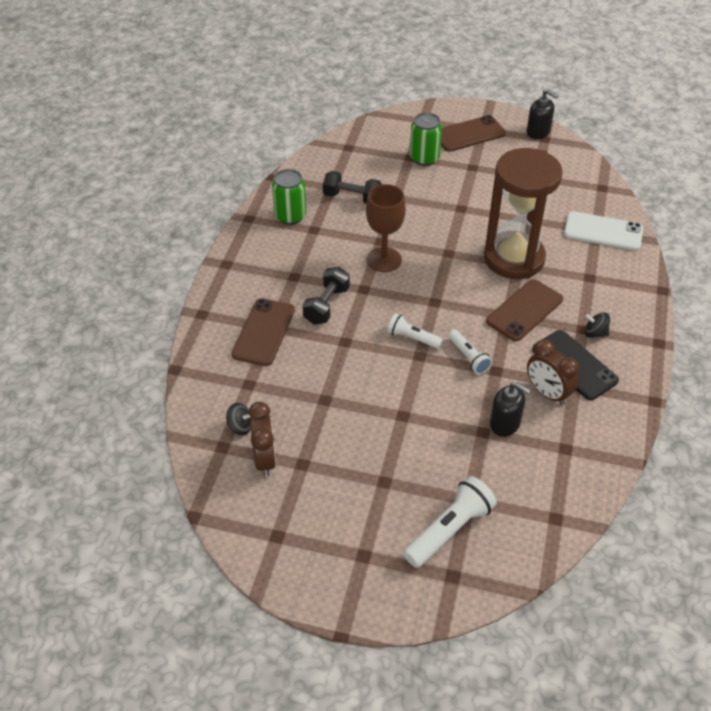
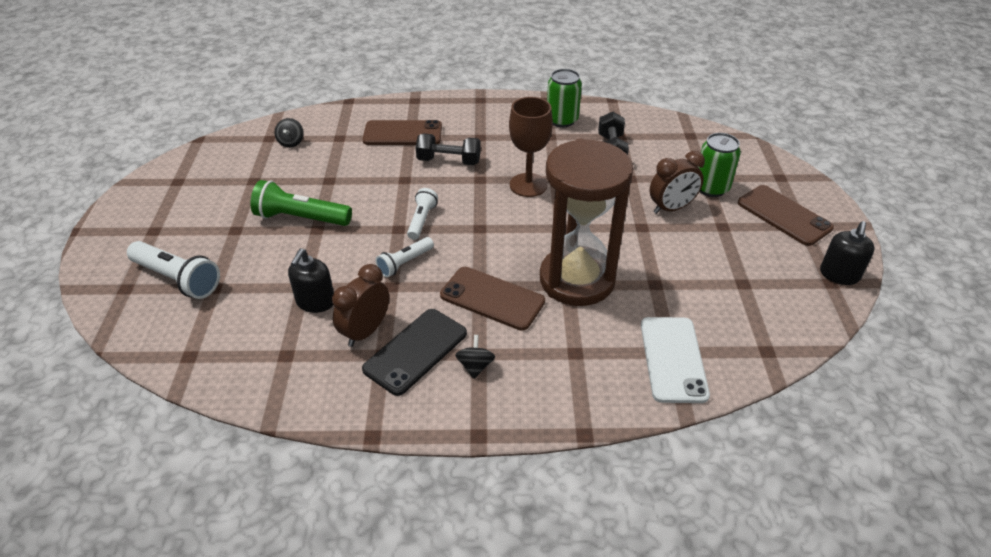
camera: 75 degrees right, 5 degrees down
brown clock [248,402,276,477] -> brown clock moved to [650,151,705,214]
none -> green flashlight [251,180,352,226]

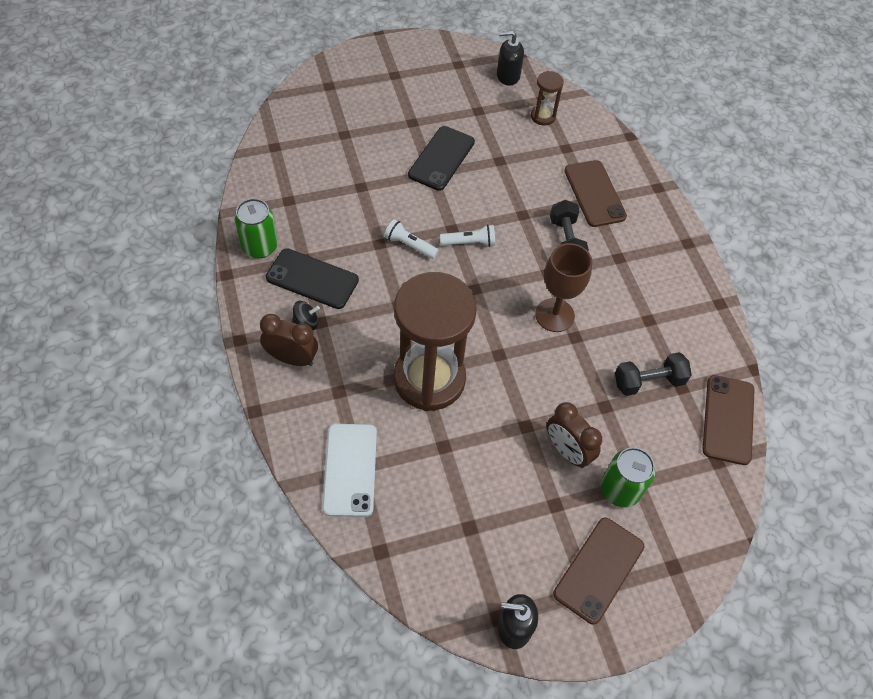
camera: 70 degrees right, 15 degrees up
white flashlight [127,241,220,299] -> none
green flashlight [251,180,352,226] -> black phone [408,126,475,191]
black spinning top [275,118,304,148] -> brown hourglass [531,71,564,126]
black soap dispenser [288,249,334,313] -> black soap dispenser moved to [497,31,524,86]
brown clock [332,264,389,347] -> brown clock moved to [260,314,318,366]
brown phone [440,267,545,331] -> brown phone moved to [703,375,755,465]
green can [547,69,582,127] -> green can moved to [234,198,278,258]
white phone [641,317,710,403] -> white phone turned 75 degrees counterclockwise [322,424,377,517]

